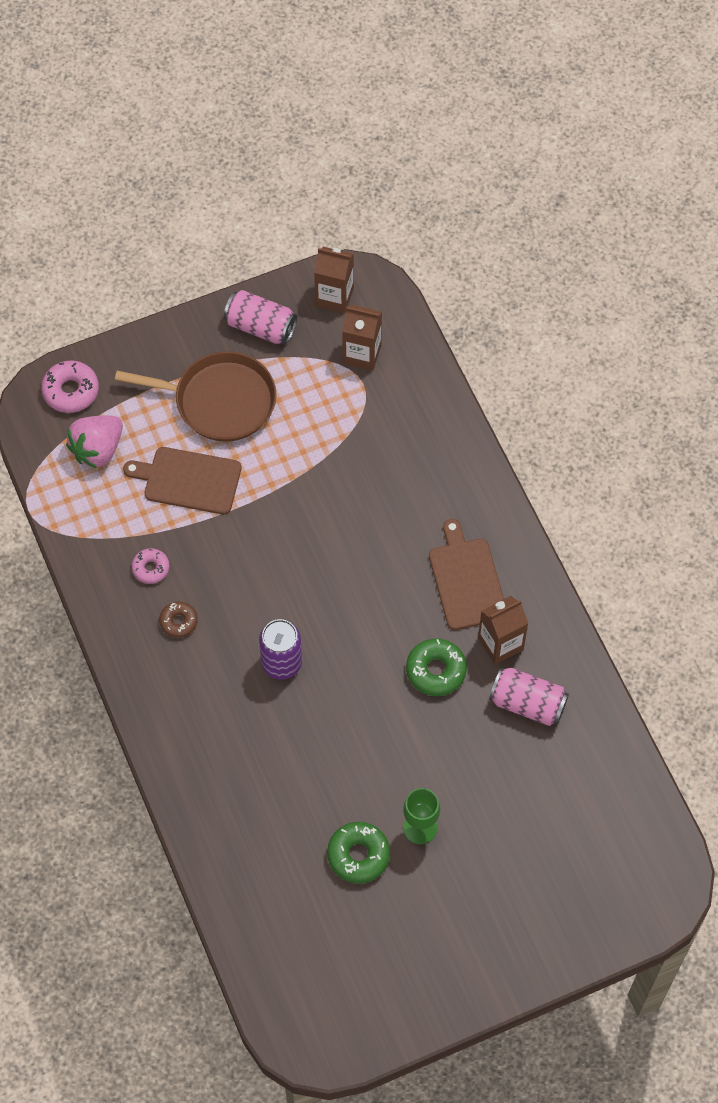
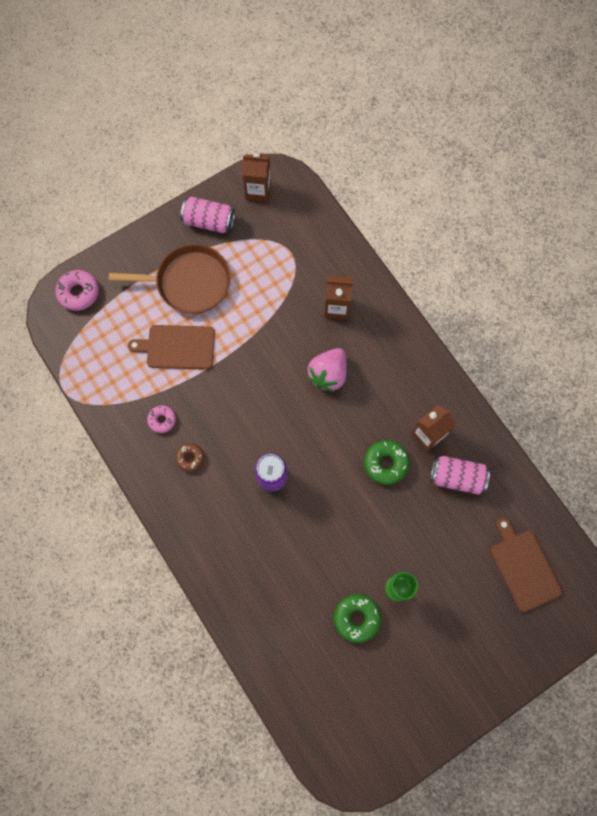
camera: 10 degrees left, 10 degrees up
pink strawberry [66,415,123,469] -> pink strawberry moved to [307,348,347,392]
brown carton [342,305,382,371] -> brown carton moved to [324,276,353,319]
brown cutting board [429,519,504,630] -> brown cutting board moved to [491,517,562,612]

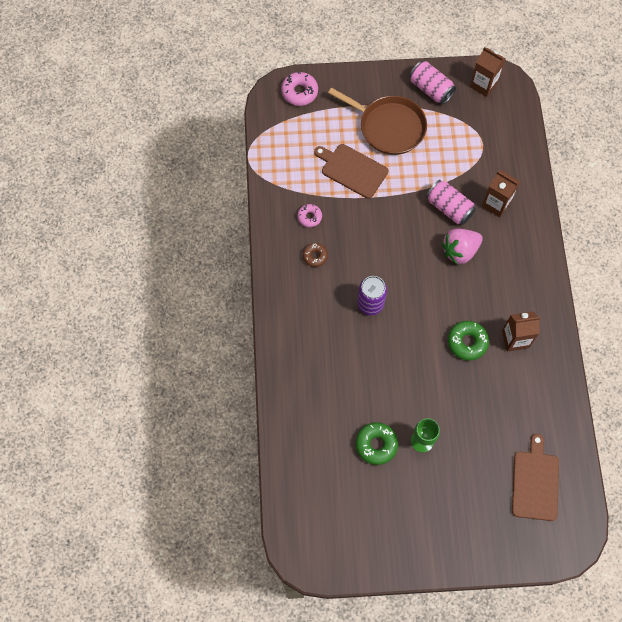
camera: 30 degrees right, 5 degrees down
pink can [431,456,490,495] -> pink can moved to [426,180,476,225]

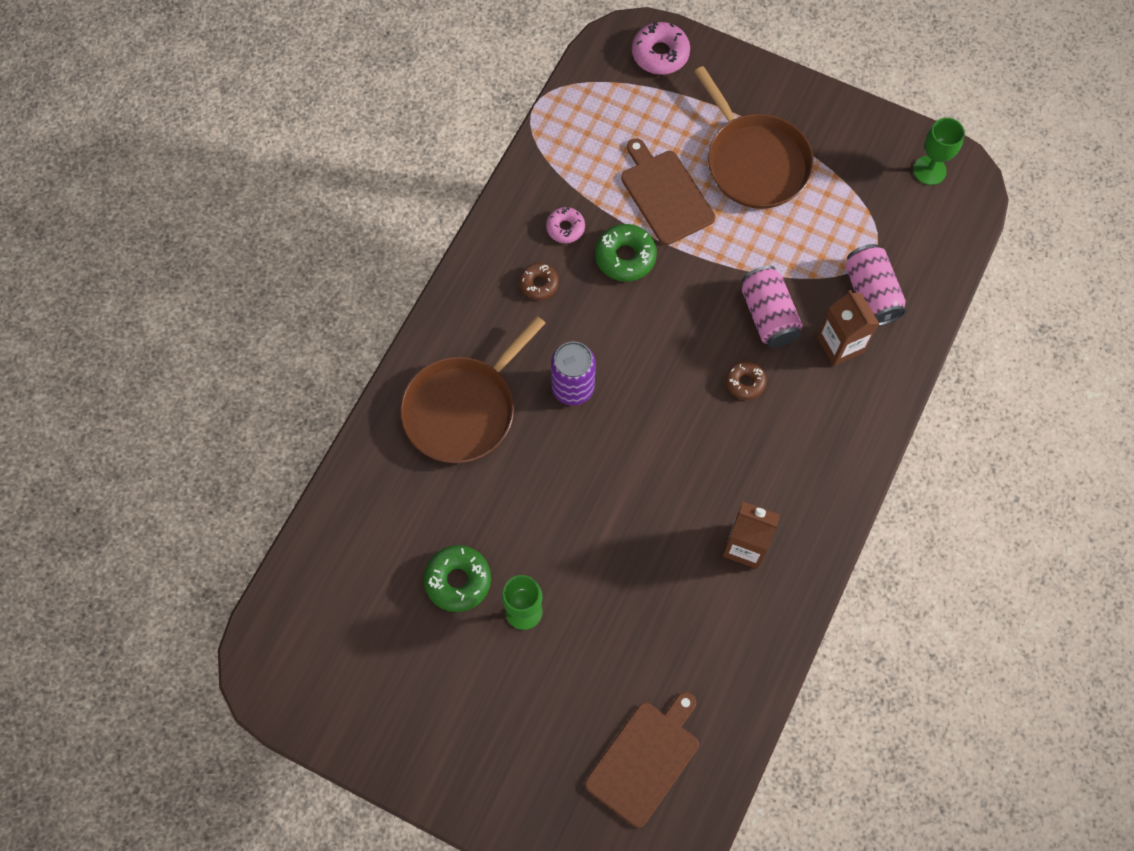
camera: 30 degrees right, 0 degrees up
pink can [409,61,456,104] -> pink can moved to [845,244,906,326]
pink strawberry [442,229,483,264] -> brown donut [726,361,767,400]
green donut [448,321,489,361] -> green donut moved to [595,224,657,282]
brown carton [470,47,506,97] -> green goblet [913,118,965,185]
none -> brown pan [400,316,545,463]

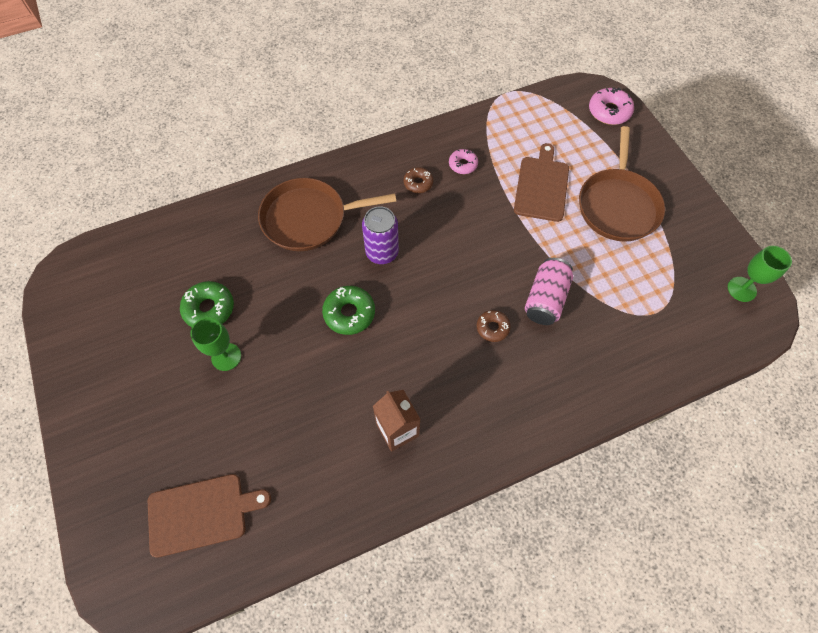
camera: 40 degrees right, 5 degrees down
green donut [595,224,657,282] -> green donut moved to [322,286,375,335]
brown carton [817,290,879,366] -> none
pink can [845,244,906,326] -> none

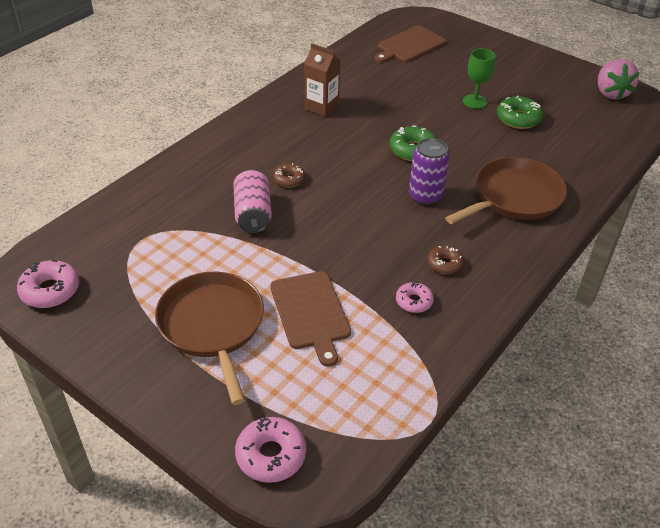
camera: 150 degrees right, 20 degrees down
green goblet [728,246,792,302] -> pink donut [17,259,79,308]
none -> pink strawberry [598,59,640,100]

